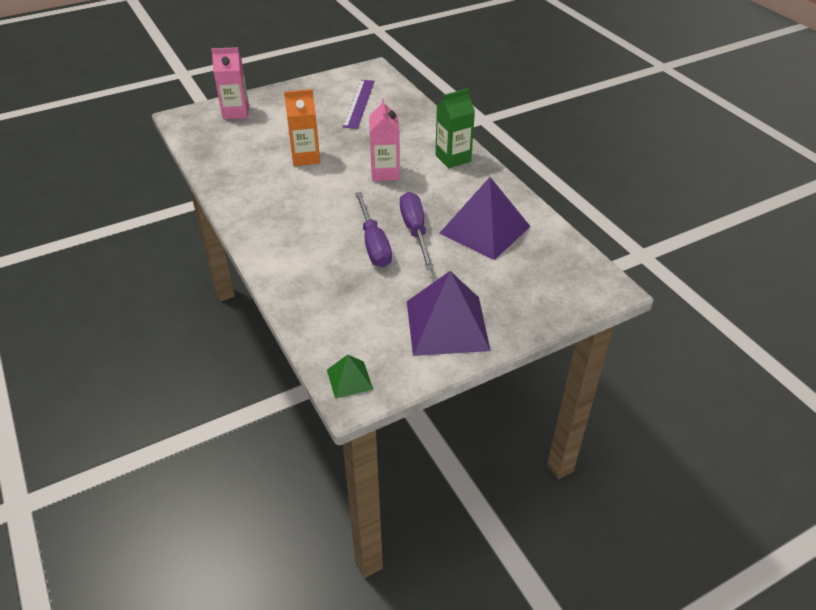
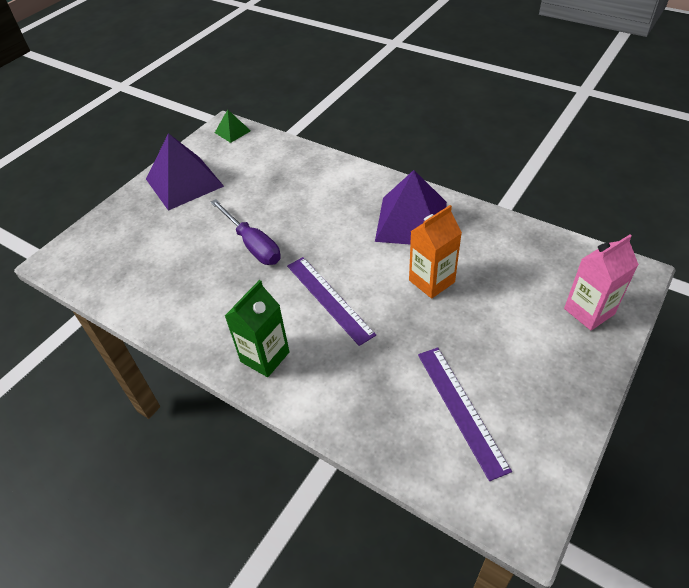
camera: 155 degrees right, 5 degrees up
purple screwdriver [355,192,392,267] -> none
pink carton [369,98,400,181] -> purple ruler [287,257,376,346]
purple pyramid [439,177,531,260] -> purple pyramid moved to [375,170,447,244]

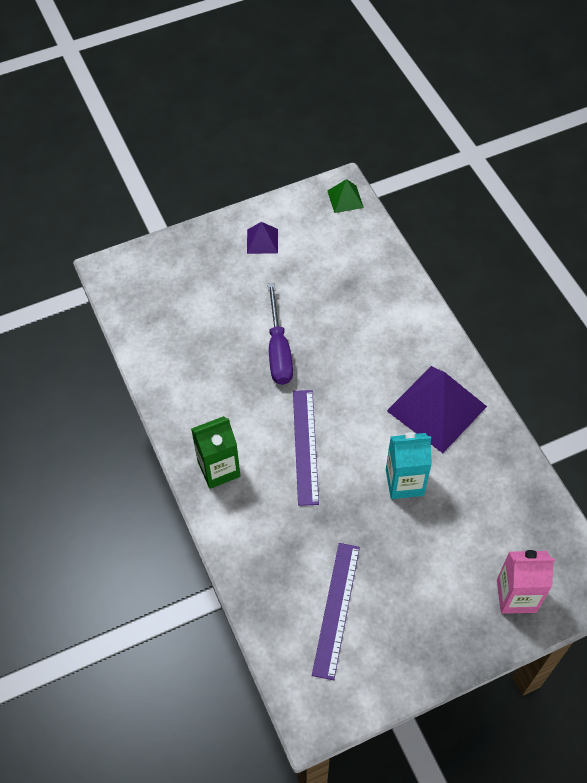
camera: 30 degrees right, 10 degrees up
purple pyramid [146,133,224,211] -> purple pyramid [247,222,278,254], size x0.48
orange carton [409,205,462,299] -> turquoise carton [386,432,432,499]

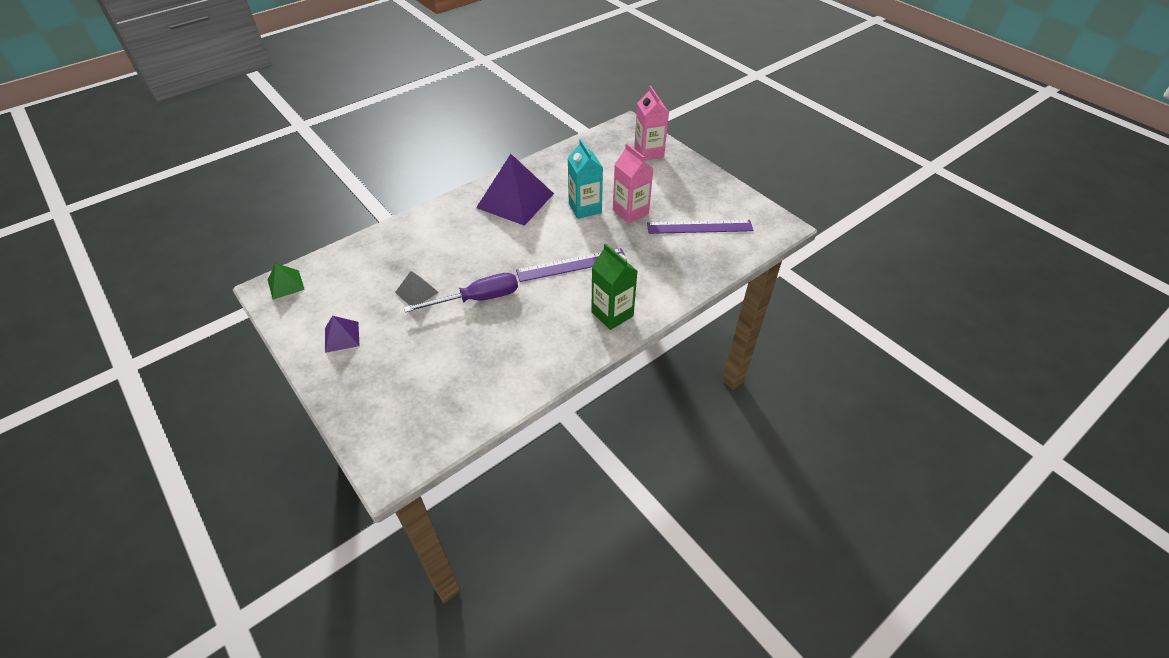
camera: 105 degrees left, 10 degrees down
none -> grey pyramid [395,271,439,305]
none -> pink carton [613,144,654,224]

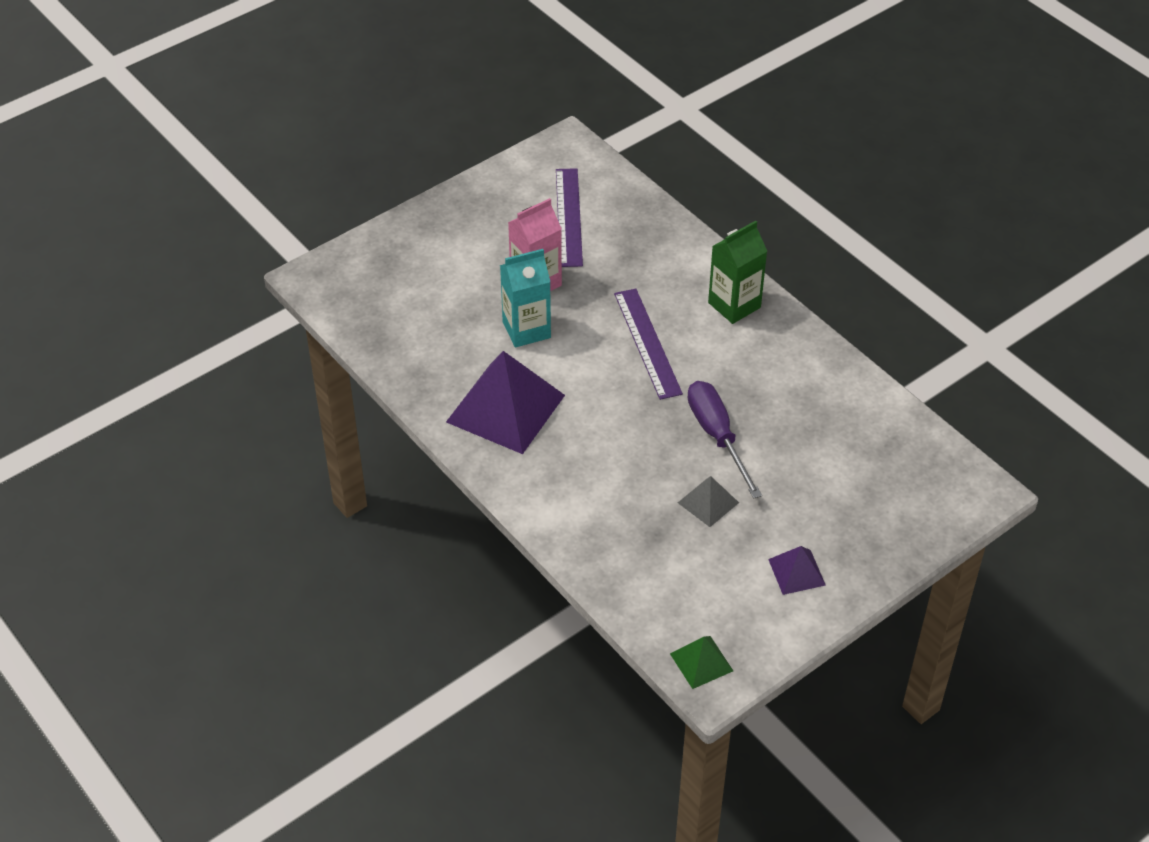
camera: 90 degrees left, 0 degrees up
pink carton [634,86,669,161] -> none

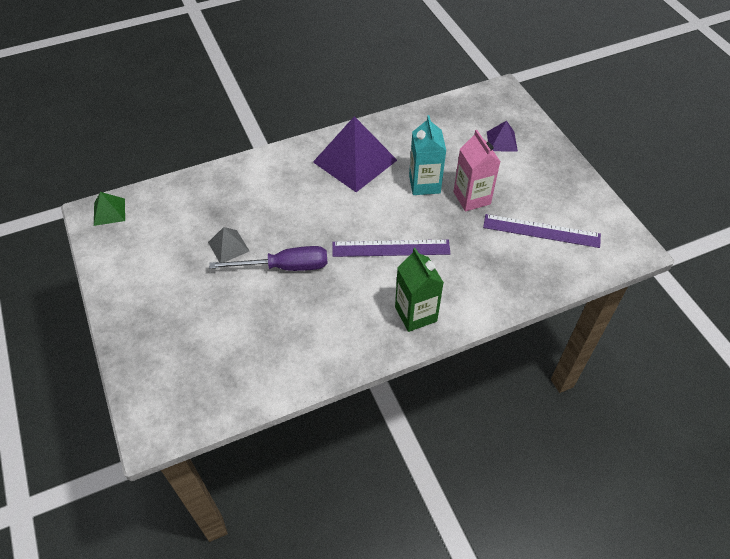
camera: 105 degrees right, 5 degrees up
purple pyramid [768,546,826,595] -> purple pyramid moved to [487,121,518,151]

